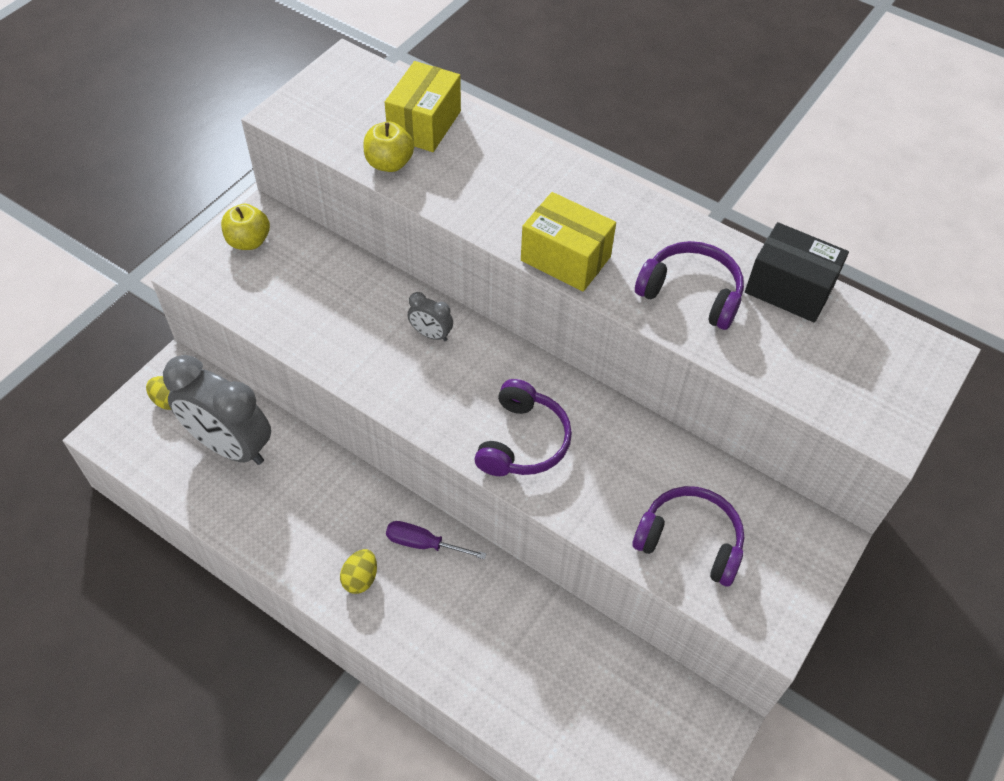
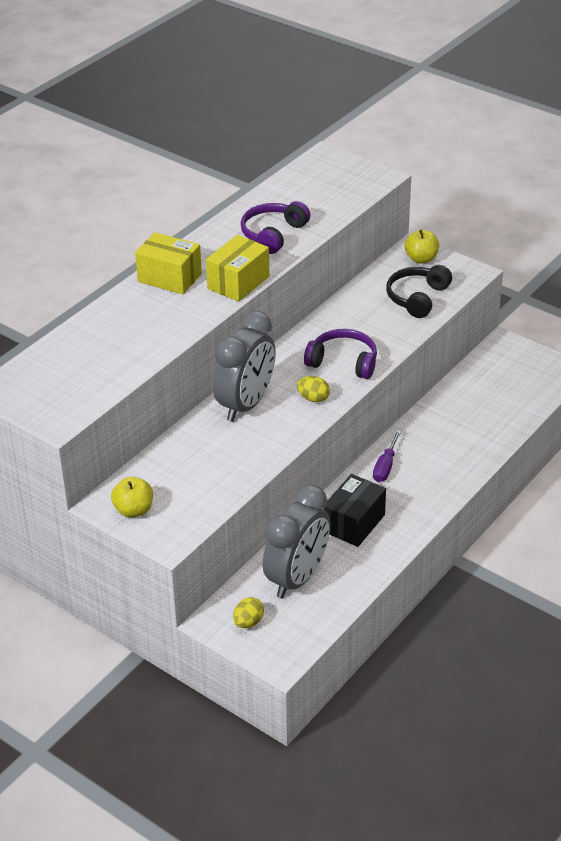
camera: 85 degrees left, 15 degrees down
yellow egg [340,549,377,594] -> yellow egg moved to [297,376,330,402]
yellow apple [364,121,414,172] -> yellow apple moved to [405,230,439,263]
yellow box [385,61,461,152] -> yellow box moved to [135,232,202,294]
grey clock [408,292,453,341] -> grey clock [213,311,276,422], size x2.31
purple headphones [632,486,745,586] -> black headphones [386,265,452,318]
black box [745,222,849,323] -> black box moved to [323,474,386,547]

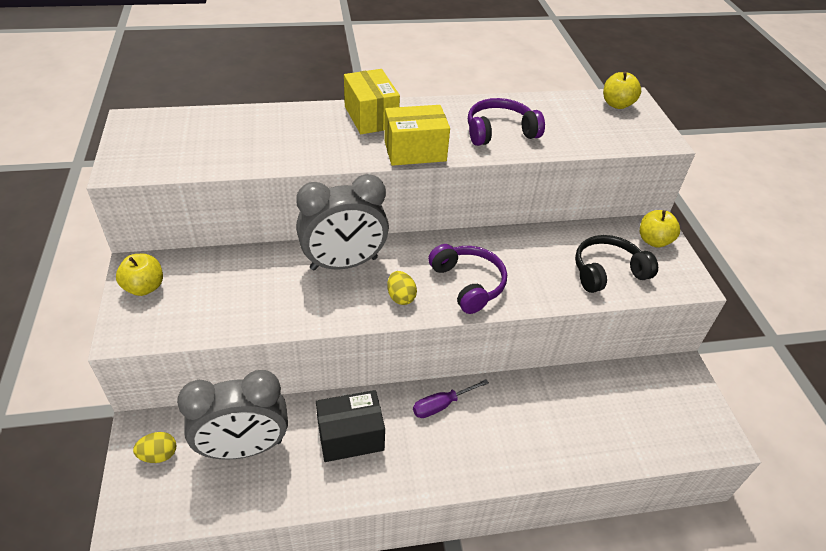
camera: 40 degrees right, 5 degrees up
none -> yellow apple [603,72,641,109]

